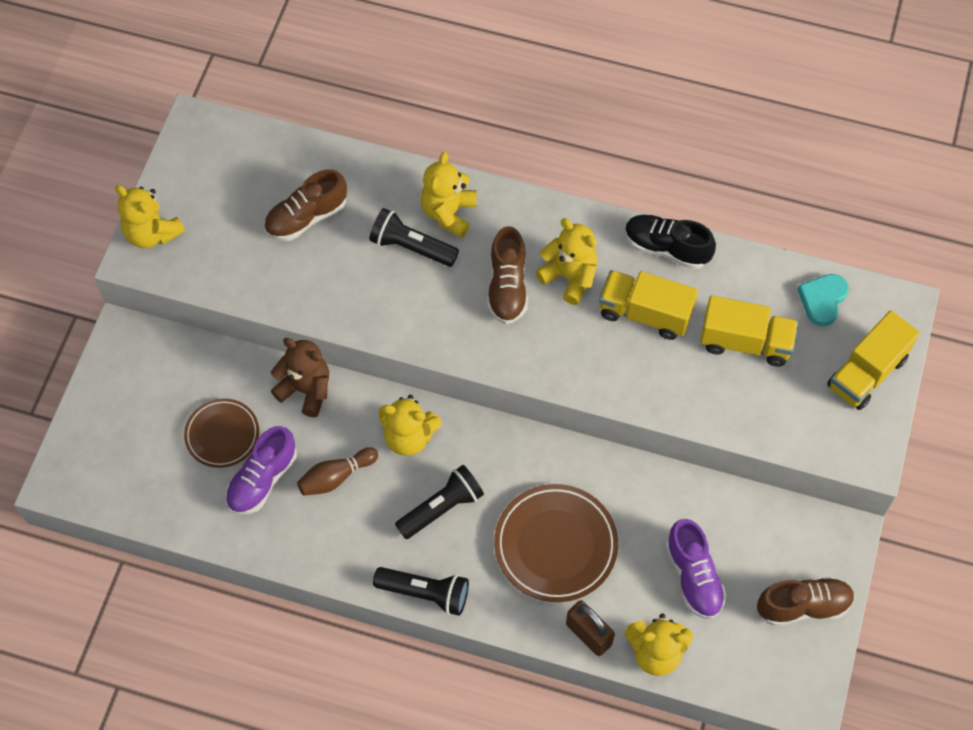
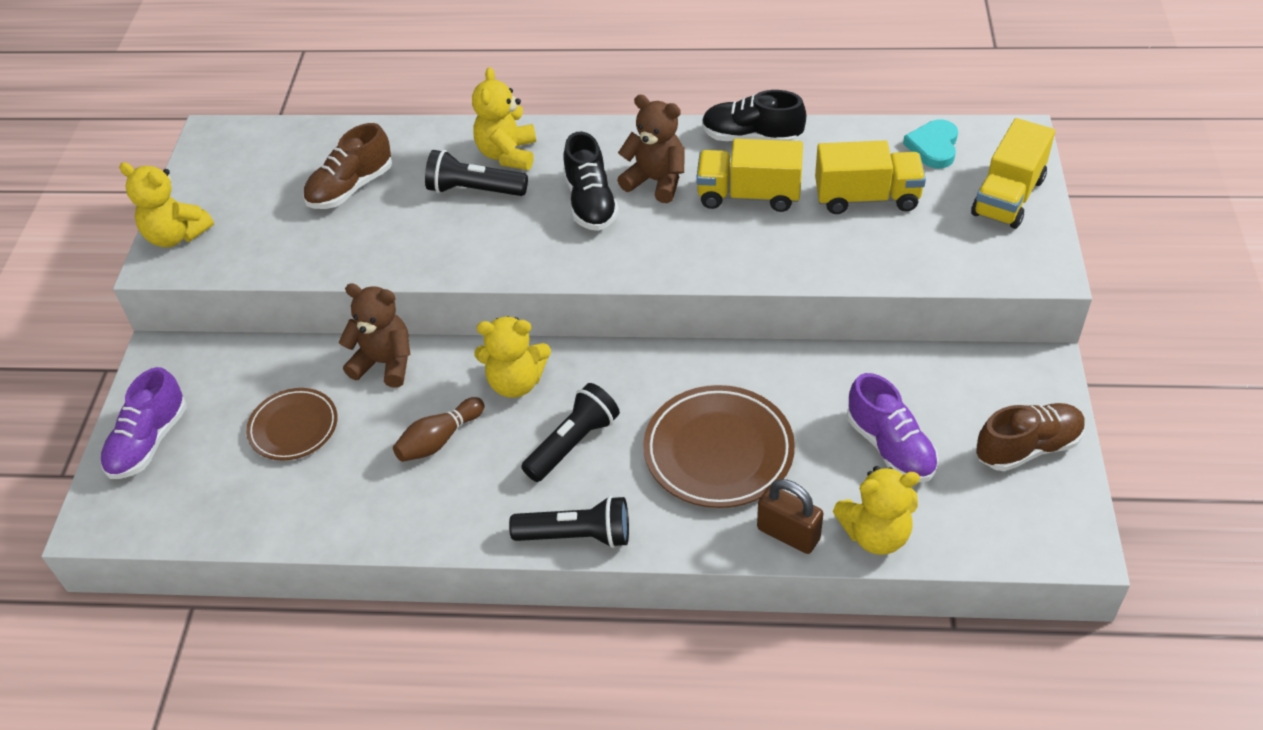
camera: 10 degrees left, 15 degrees down
purple shoe [225,426,297,515] -> purple shoe moved to [100,367,187,479]
brown shoe [487,226,528,324] -> black shoe [563,132,619,231]
yellow teddy bear [535,219,598,305] -> brown teddy bear [617,95,685,203]

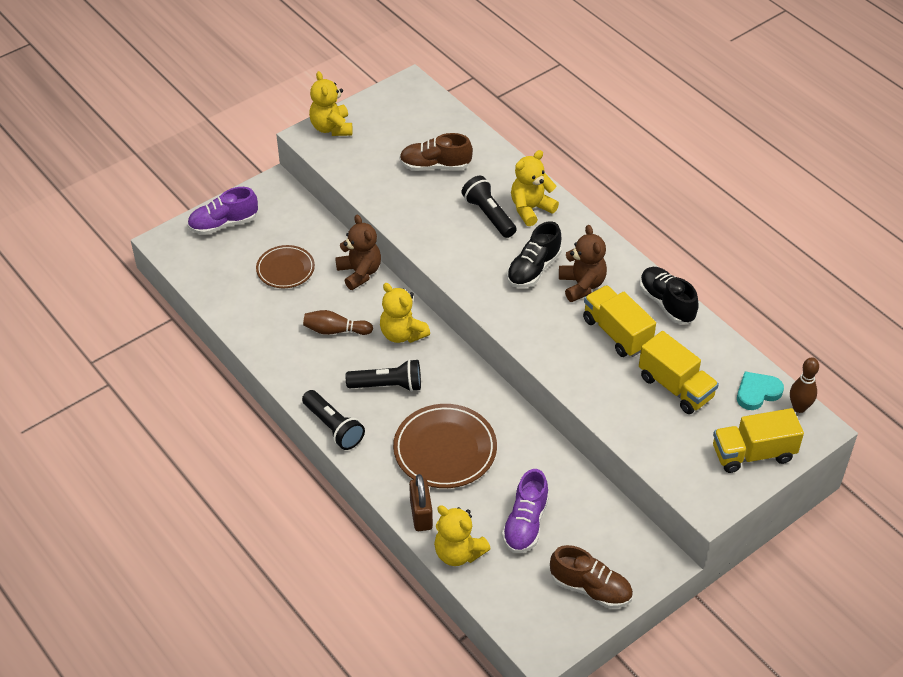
camera: 45 degrees right, 0 degrees up
none -> brown bowling pin [790,357,819,413]

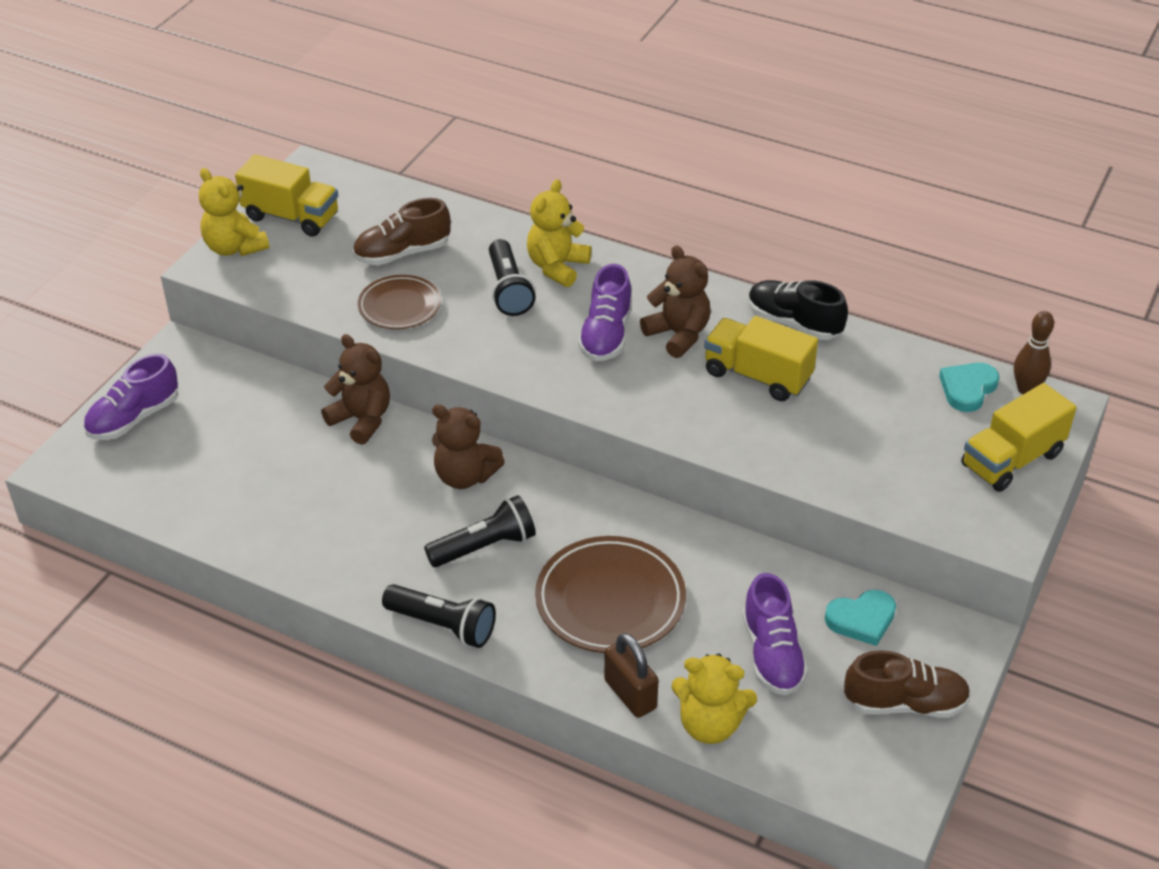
camera: 25 degrees left, 5 degrees down
brown plate [256,245,315,288] -> brown plate moved to [358,275,441,329]
brown bowling pin [303,310,373,335] -> none
yellow teddy bear [380,283,430,343] -> brown teddy bear [432,404,505,489]
black flashlight [461,176,516,238] -> black flashlight turned 135 degrees counterclockwise [489,239,535,316]
black shoe [507,221,562,288] -> purple shoe [578,264,632,361]
yellow truck [639,331,719,414] -> yellow truck moved to [235,154,338,237]
none -> turquoise heart [825,590,896,646]

